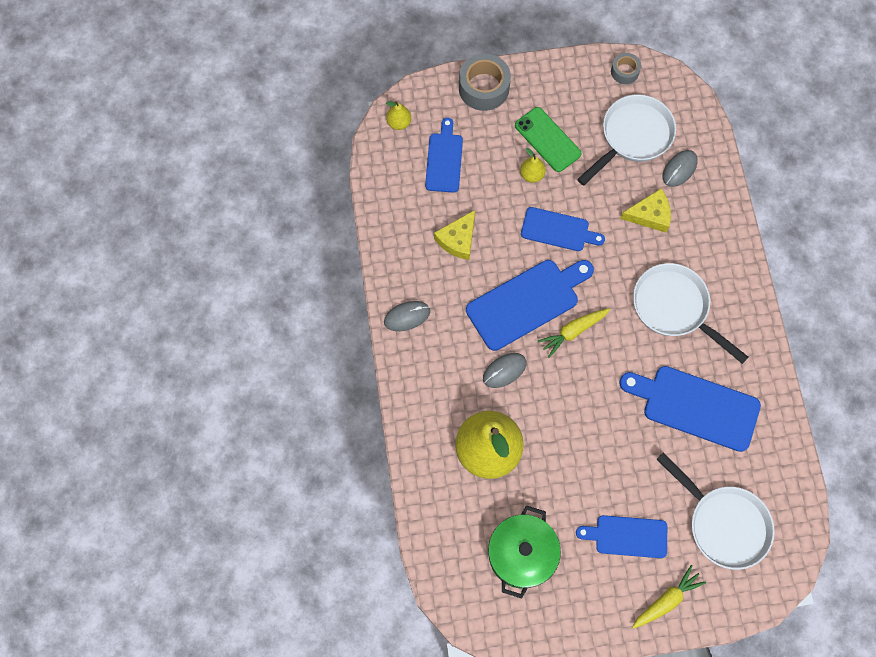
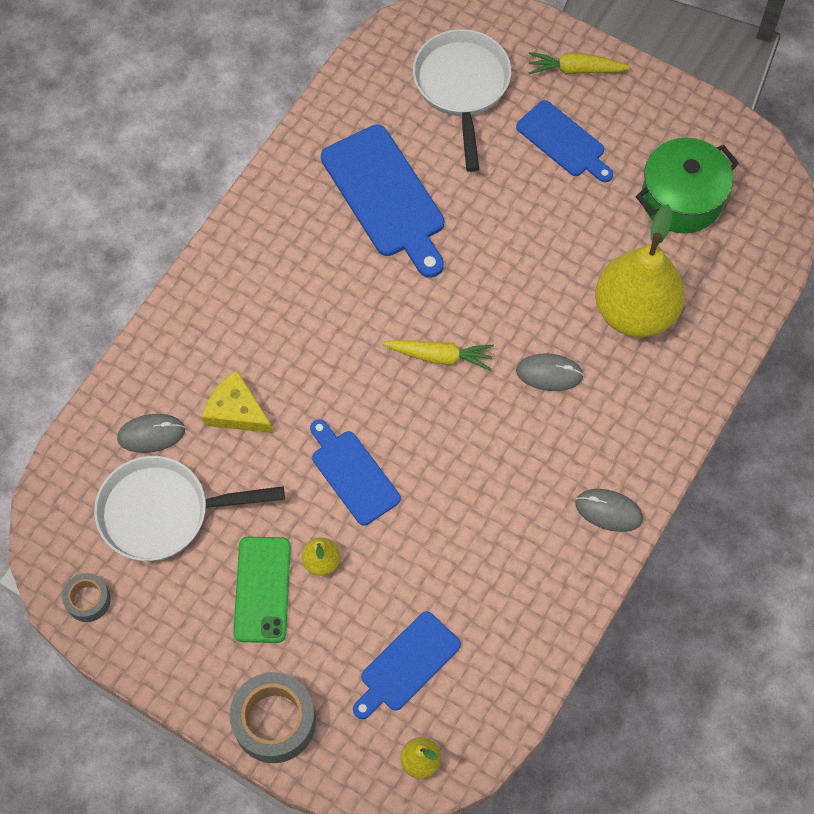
camera: 140 degrees left, 5 degrees down
yellow cheese [434,210,475,260] -> none
blue cutting board [466,260,594,351] -> none
white pan [633,263,748,364] -> none

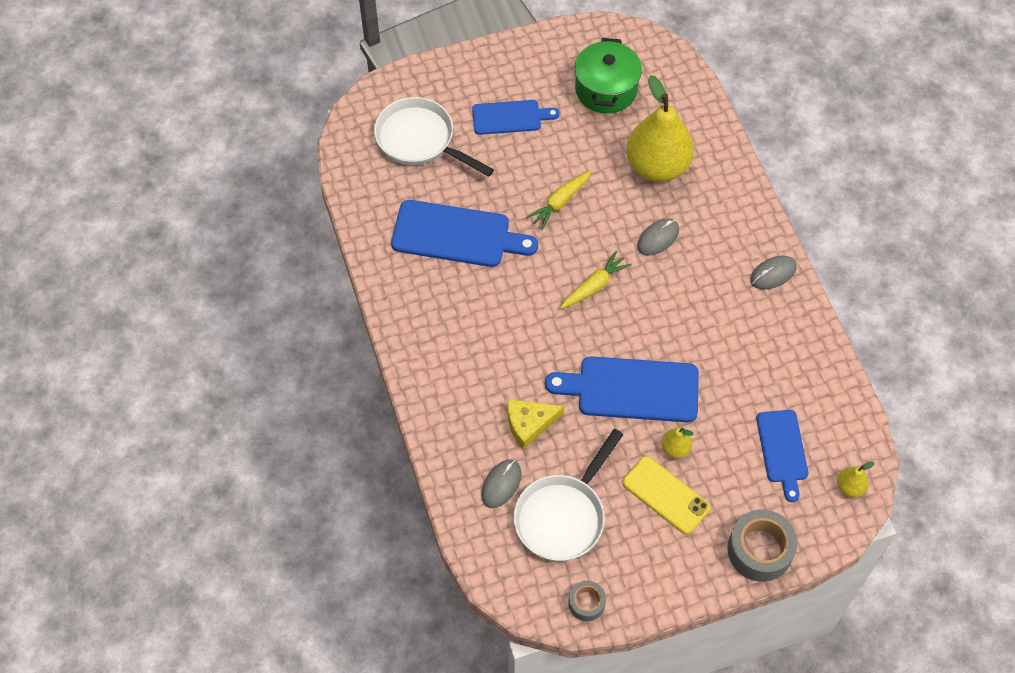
camera: 50 degrees left, 5 degrees down
green phone [233,537,291,643] -> yellow phone [622,456,711,534]
blue cutting board [310,419,401,525] -> blue cutting board [545,356,699,422], size x1.60
yellow carrot [528,52,631,75] -> yellow carrot moved to [526,171,591,230]

